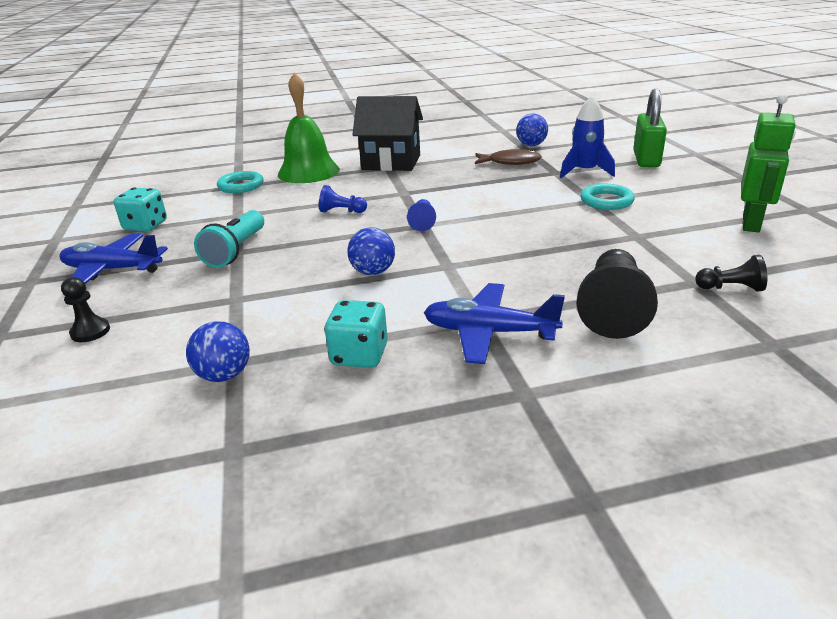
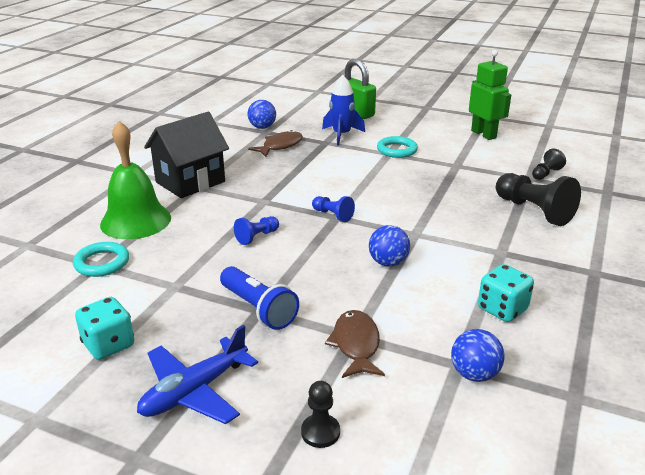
camera: 55 degrees left, 0 degrees up
turquoise flashlight [194,210,264,268] -> blue flashlight [220,266,299,330]
blue plane [423,283,565,364] -> none
none -> brown fish [325,310,385,378]

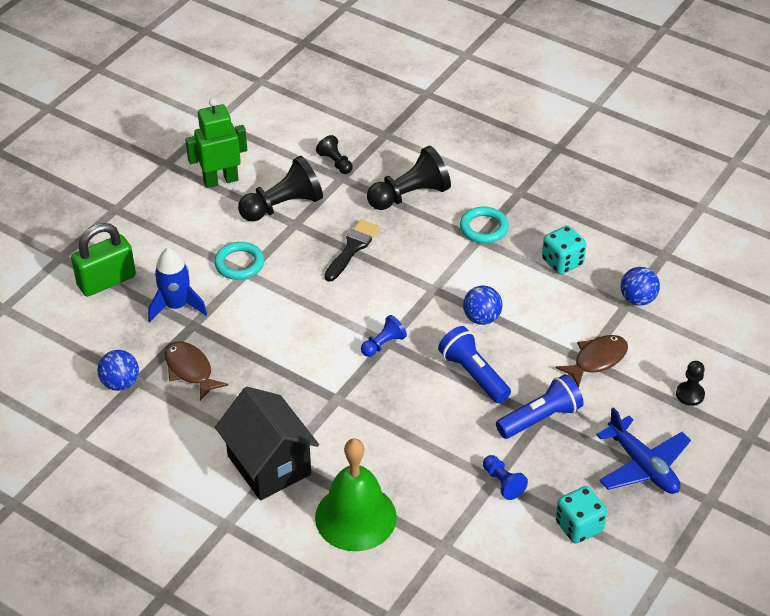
camera: 80 degrees left, 15 degrees up
turquoise ring [73,242,129,277] -> turquoise ring moved to [460,207,509,243]
blue pawn [234,216,279,245] -> blue pawn moved to [483,455,528,500]
brown fish [325,310,385,378] -> brown fish turned 135 degrees clockwise [556,335,628,388]
none -> black pawn [238,156,323,222]
none -> black brush [324,219,380,282]
none -> blue flashlight [438,326,511,403]

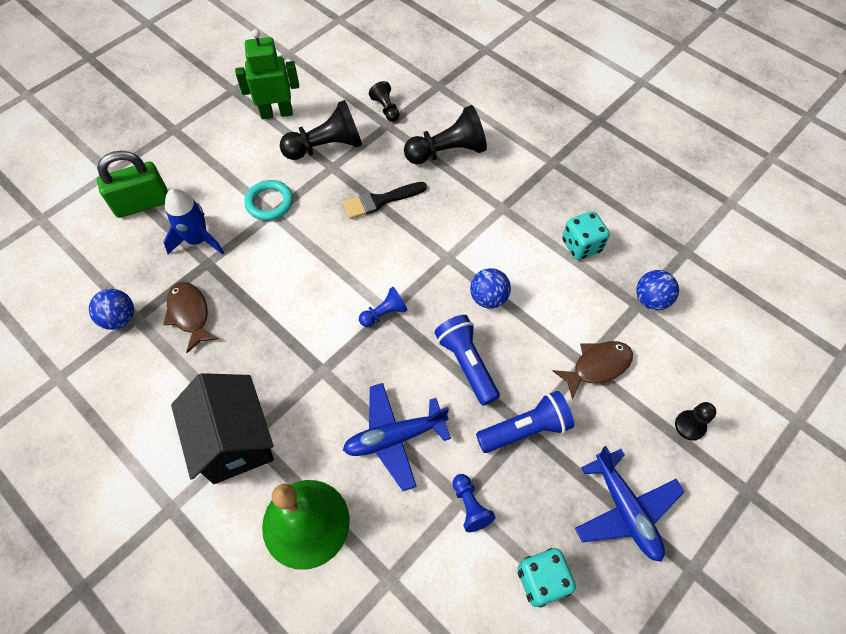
camera: 10 degrees right, 15 degrees up
black brush [324,219,380,282] -> black brush turned 150 degrees counterclockwise [343,182,427,219]
turquoise ring [460,207,509,243] -> none
none -> blue plane [343,383,451,491]

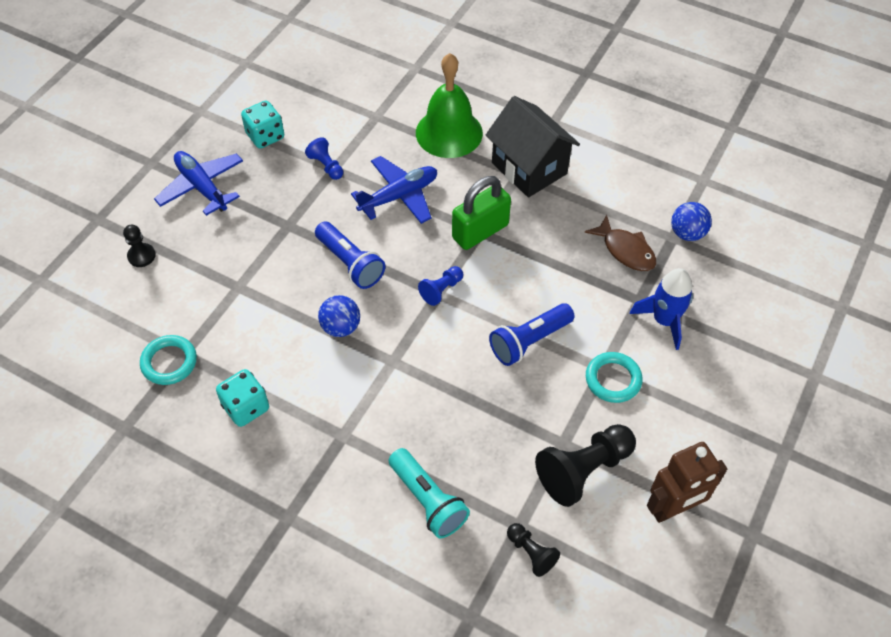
camera: 165 degrees right, 5 degrees down
green padlock [97,151,168,218] -> green padlock moved to [452,176,511,250]
green robot [235,29,299,119] -> brown robot [647,442,727,523]
black brush [343,182,427,219] -> none
black pawn [404,105,487,164] -> turquoise flashlight [389,448,470,539]
blue flashlight [476,391,574,453] -> blue flashlight moved to [489,303,575,366]
brown fish [553,341,633,400] -> none
blue ball [636,270,679,310] -> turquoise ring [140,335,197,385]

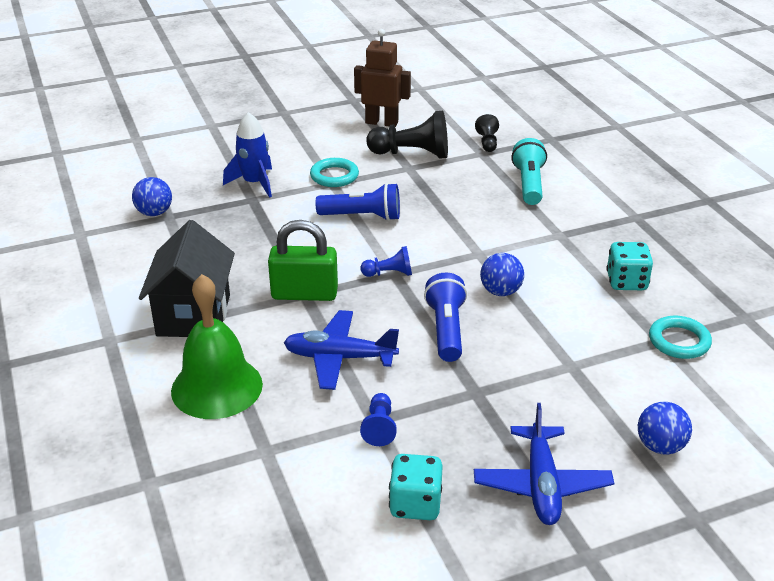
camera: 140 degrees left, 20 degrees down
black pawn [123,225,156,267] -> blue ball [638,402,692,454]
brown fish [585,215,656,271] -> none

